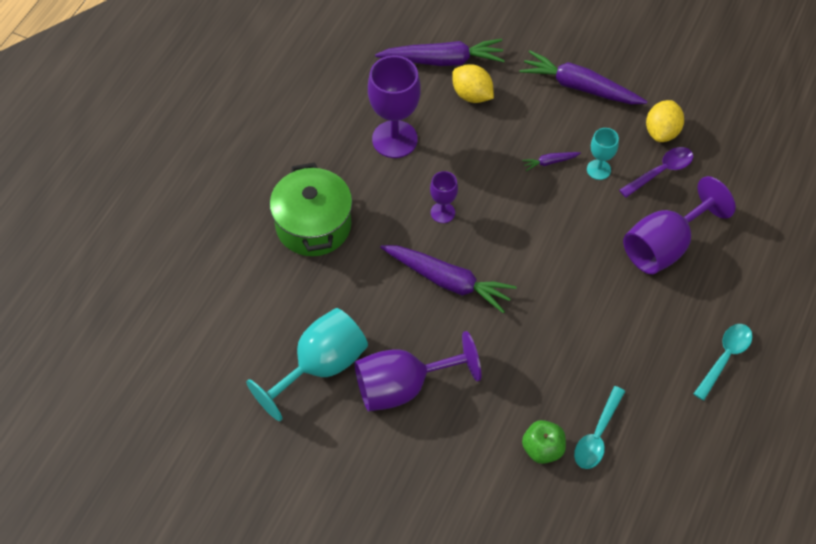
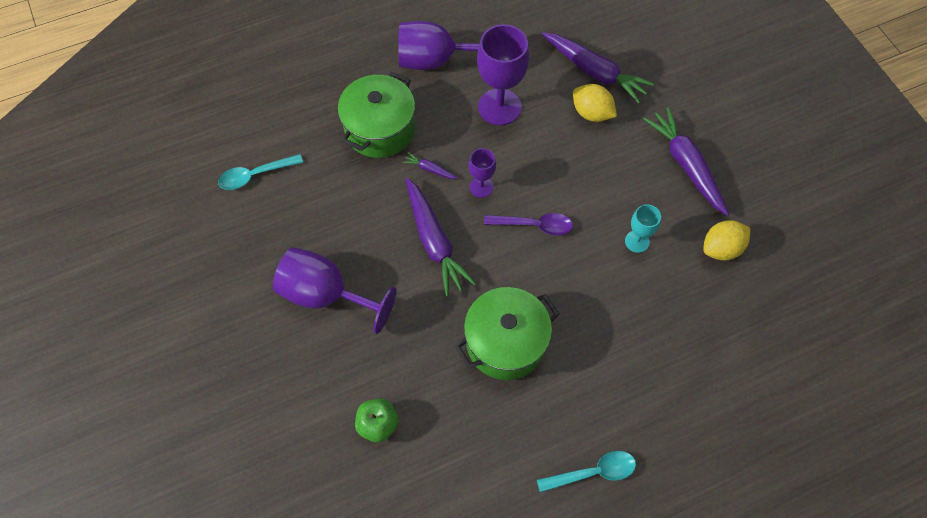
camera: 40 degrees right, 5 degrees up
turquoise goblet [246,308,368,421] -> none
yellow lemon [452,64,494,103] -> yellow lemon turned 45 degrees counterclockwise [573,84,617,122]
purple carrot [522,152,581,171] -> purple carrot moved to [402,152,458,179]
turquoise spoon [574,386,625,469] -> turquoise spoon moved to [218,154,303,190]
purple spoon [619,147,693,198] -> purple spoon moved to [484,213,573,235]
purple goblet [623,176,736,274] -> purple goblet moved to [398,21,496,70]
none -> green pot [455,287,560,380]

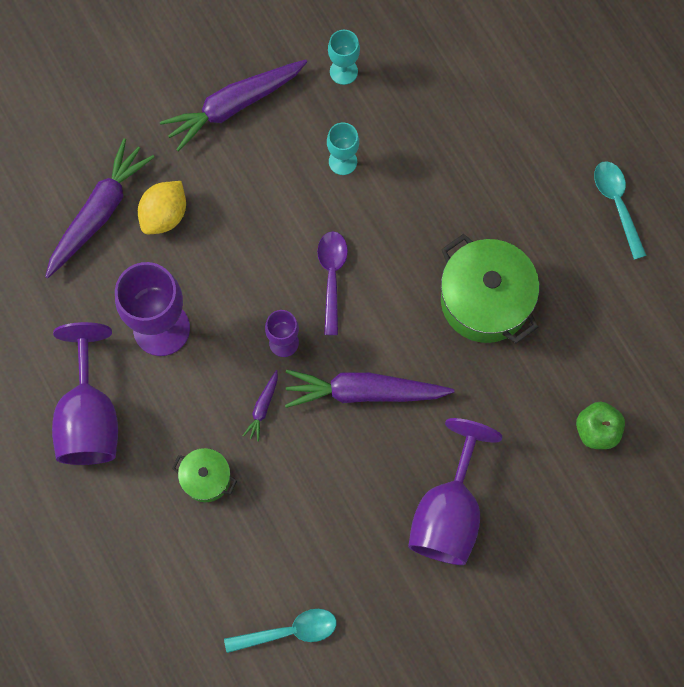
camera: 95 degrees left, 10 degrees up
turquoise spoon [218,154,303,190] -> turquoise spoon turned 75 degrees counterclockwise [224,609,337,653]
green pot [338,72,415,158] -> green pot [172,448,237,502], size x0.52
purple carrot [405,178,476,297] -> purple carrot turned 150 degrees counterclockwise [285,370,454,408]
yellow lemon [703,220,750,260] -> turquoise goblet [328,30,360,85]

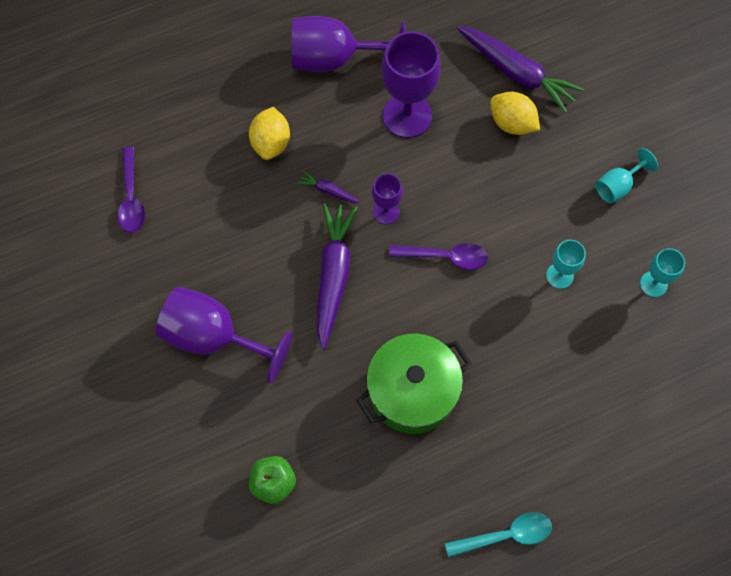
camera: 95 degrees right, 5 degrees down
purple carrot [160,59,307,152] -> turquoise goblet [595,148,658,204]
green pot [172,448,237,502] -> yellow lemon [249,107,290,160]
turquoise spoon [224,609,337,653] -> purple spoon [117,147,145,233]

